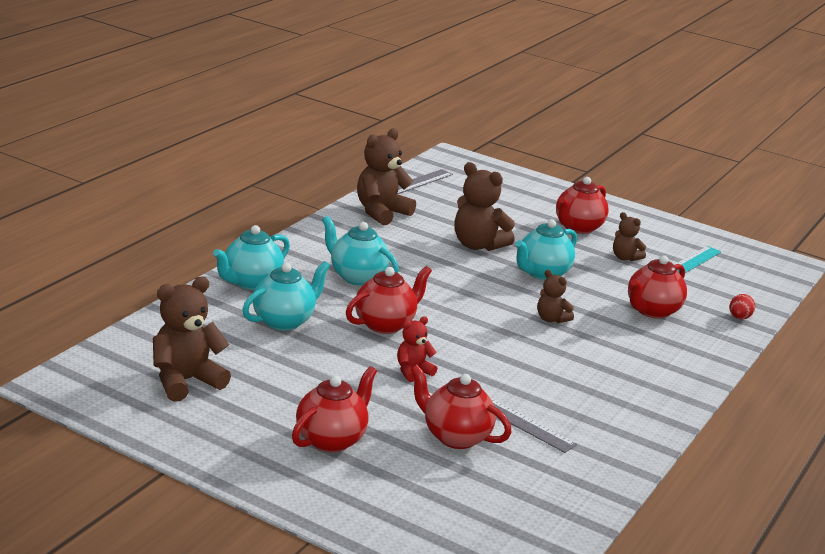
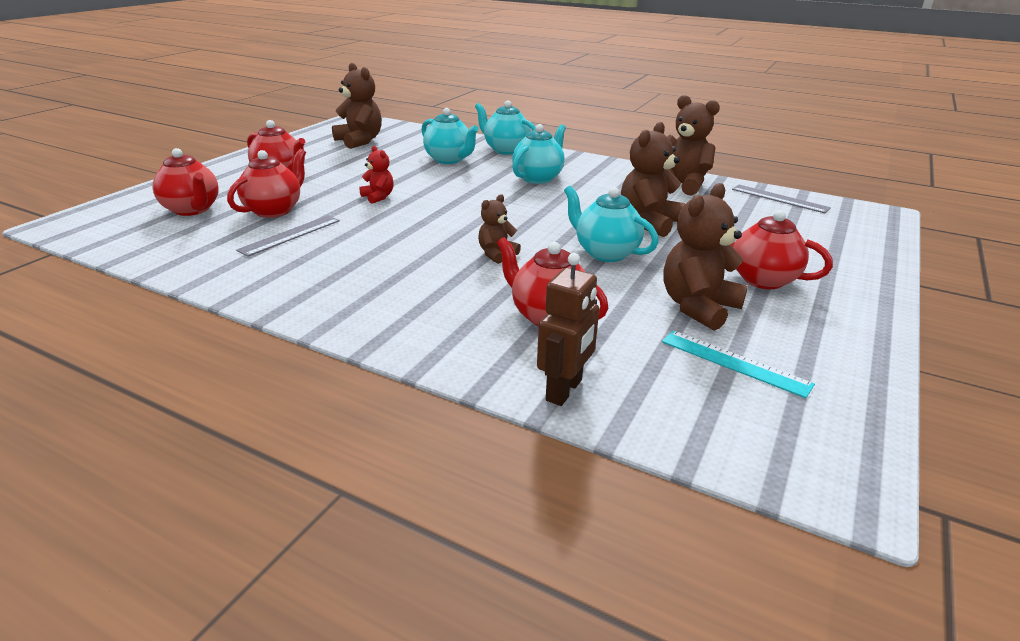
camera: 90 degrees right, 5 degrees up
red teapot [346,266,432,334] -> red teapot moved to [153,148,219,216]
brown teddy bear [613,212,646,261] -> brown teddy bear [663,183,748,331], size x1.80
red egg [729,294,755,320] -> brown robot [537,253,599,406]

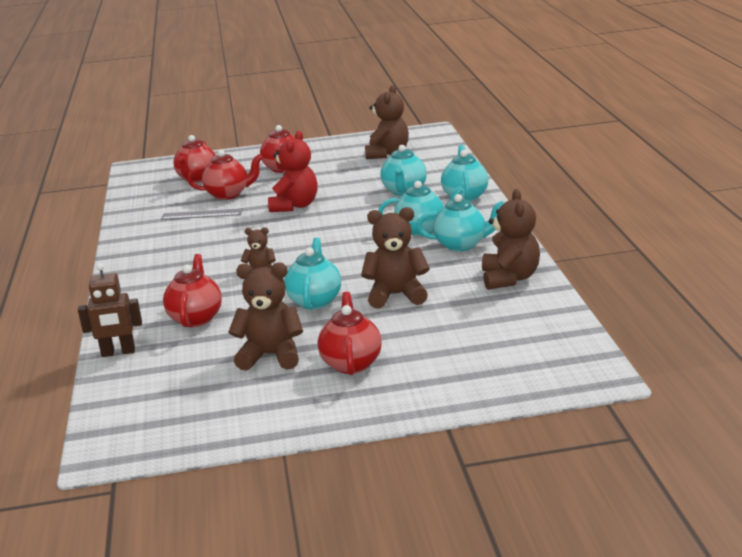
camera: 55 degrees right, 5 degrees down
red teddy bear [359,146,394,204] -> red teddy bear [268,131,318,212], size x1.80
turquoise ruler [662,330,815,398] -> none
grey ruler [732,185,831,213] -> none
none -> turquoise teapot [416,194,504,252]

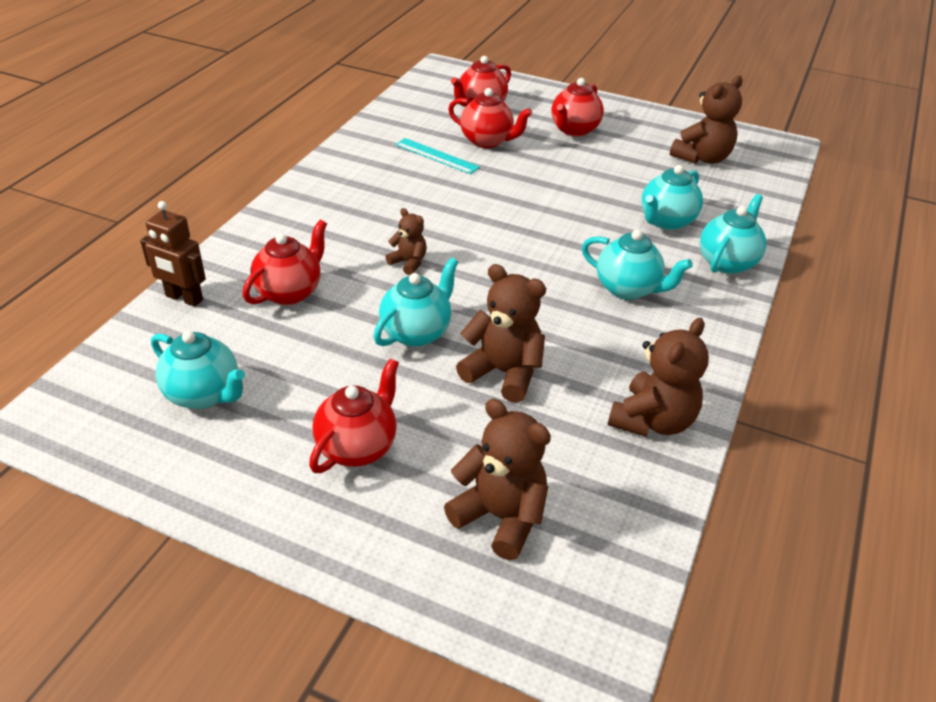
camera: 30 degrees right, 15 degrees up
grey ruler [161,209,243,220] -> turquoise ruler [395,138,480,174]
brown teddy bear [228,262,303,371] -> brown teddy bear moved to [444,399,551,560]
red teddy bear [268,131,318,212] -> none
turquoise teapot [416,194,504,252] -> turquoise teapot moved to [151,331,245,409]

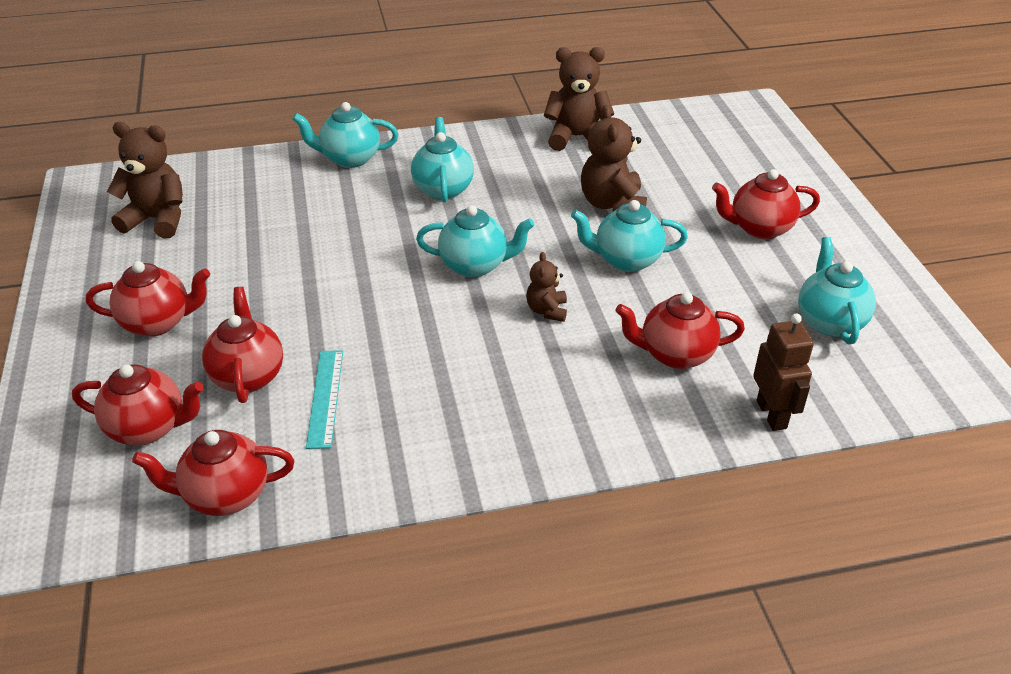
camera: 125 degrees left, 0 degrees up
brown teddy bear [444,399,551,560] -> none
turquoise teapot [641,165,703,230] -> turquoise teapot moved to [416,205,535,278]
none -> red teapot [132,430,294,516]

